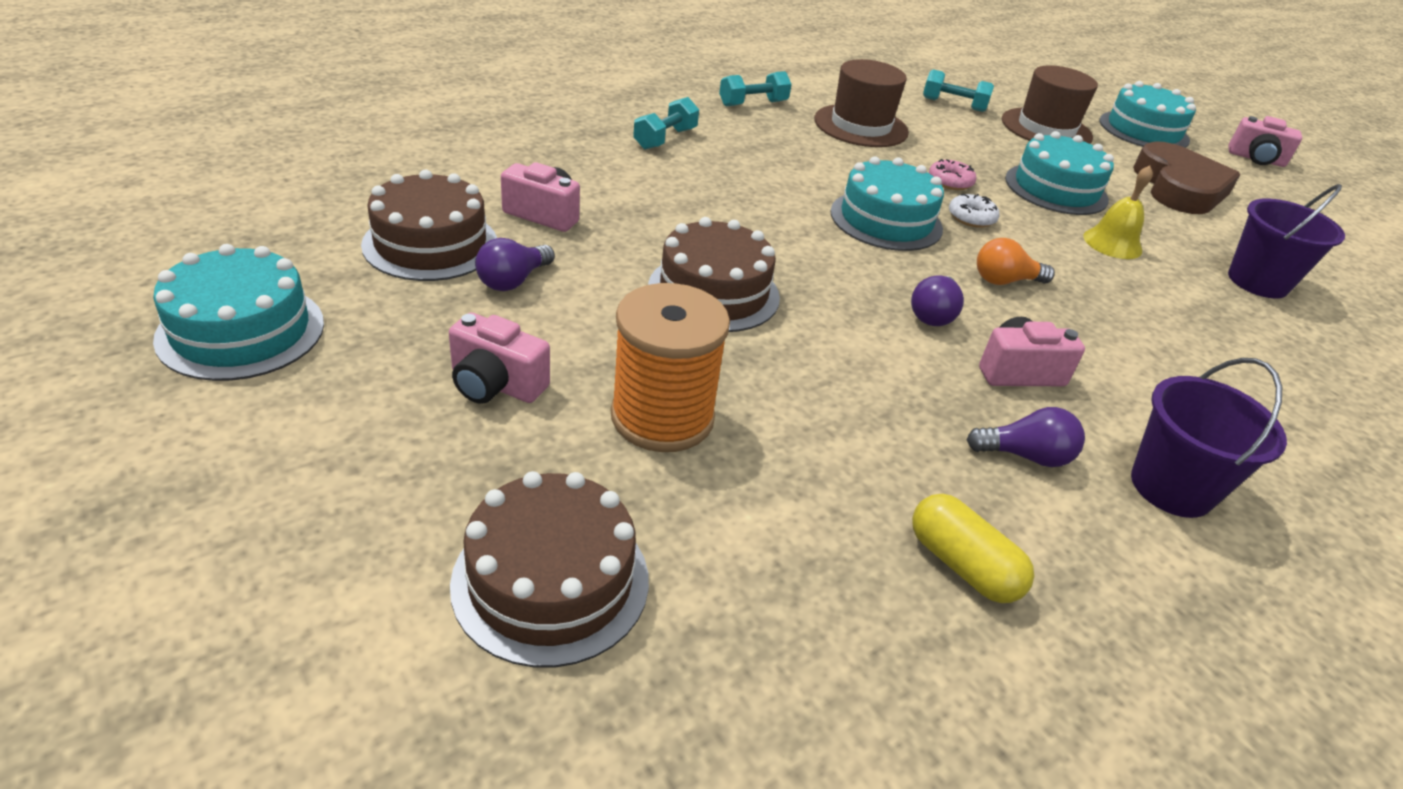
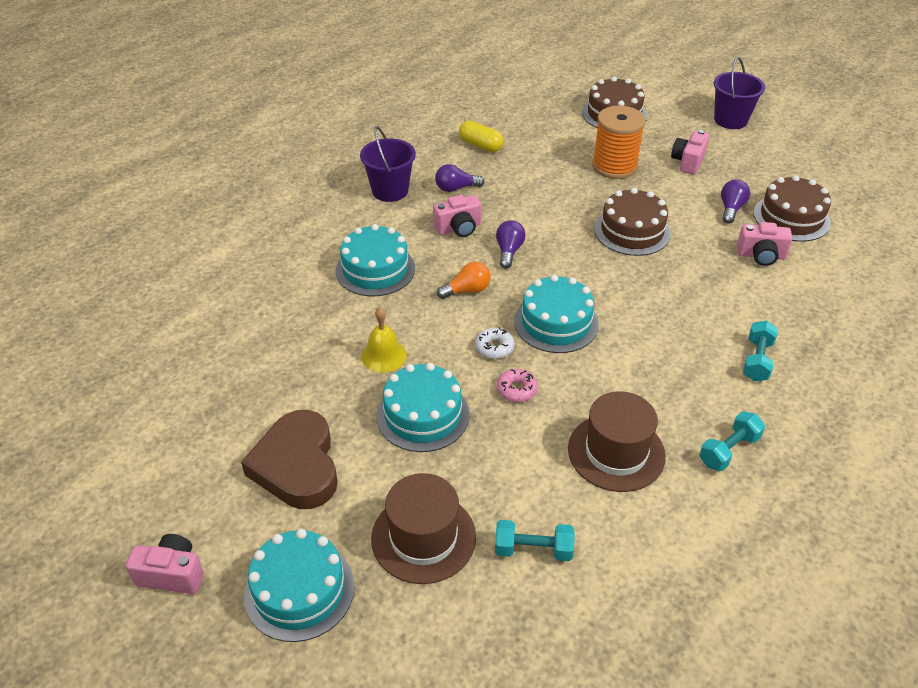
camera: 170 degrees right, 5 degrees up
turquoise cake [153,244,324,381] -> turquoise cake moved to [336,224,415,296]
pink camera [449,312,550,404] -> pink camera turned 75 degrees counterclockwise [671,130,710,175]
purple bucket [1228,184,1345,299] -> purple bucket moved to [714,57,765,129]

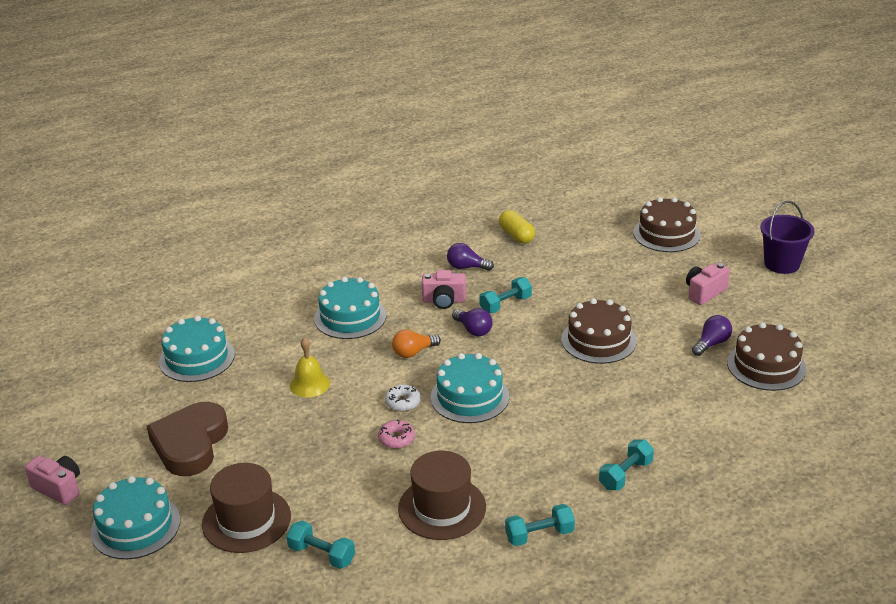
camera: 25 degrees right, 10 degrees down
purple bucket [360,126,416,202] -> none
turquoise cake [377,363,470,452] -> turquoise cake moved to [159,315,235,382]
orange light bulb [437,262,491,299] -> orange light bulb turned 150 degrees clockwise [392,329,441,358]
purple light bulb [496,220,526,269] -> purple light bulb turned 105 degrees clockwise [452,308,493,336]
orange spool [592,105,646,179] -> none
pink camera [737,222,792,266] -> none
none -> turquoise dumbbell [479,277,532,313]

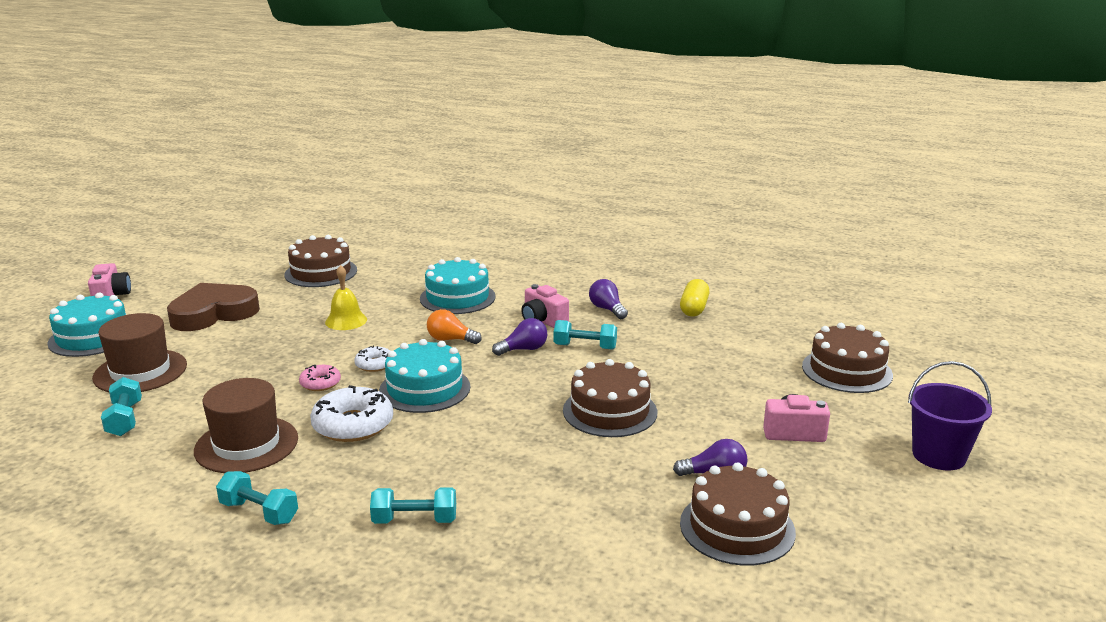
camera: 45 degrees right, 10 degrees down
turquoise cake [159,315,235,382] -> brown cake [284,235,357,287]
purple light bulb [452,308,493,336] -> purple light bulb turned 120 degrees counterclockwise [492,318,547,356]
none -> white donut [310,385,393,442]

